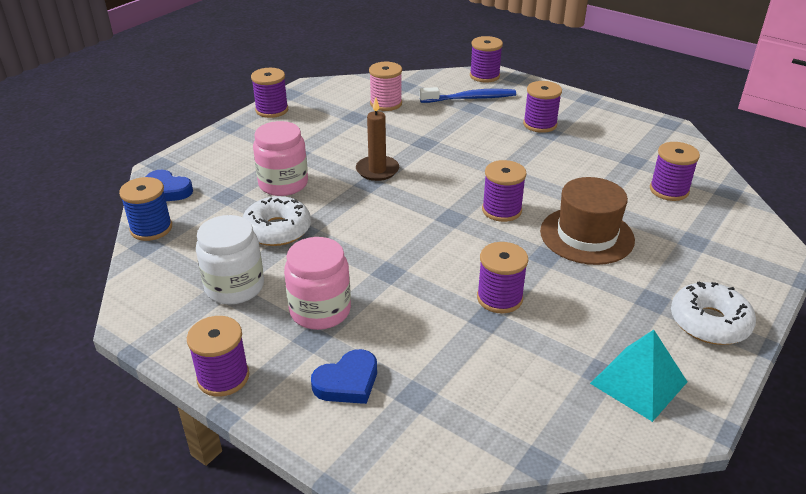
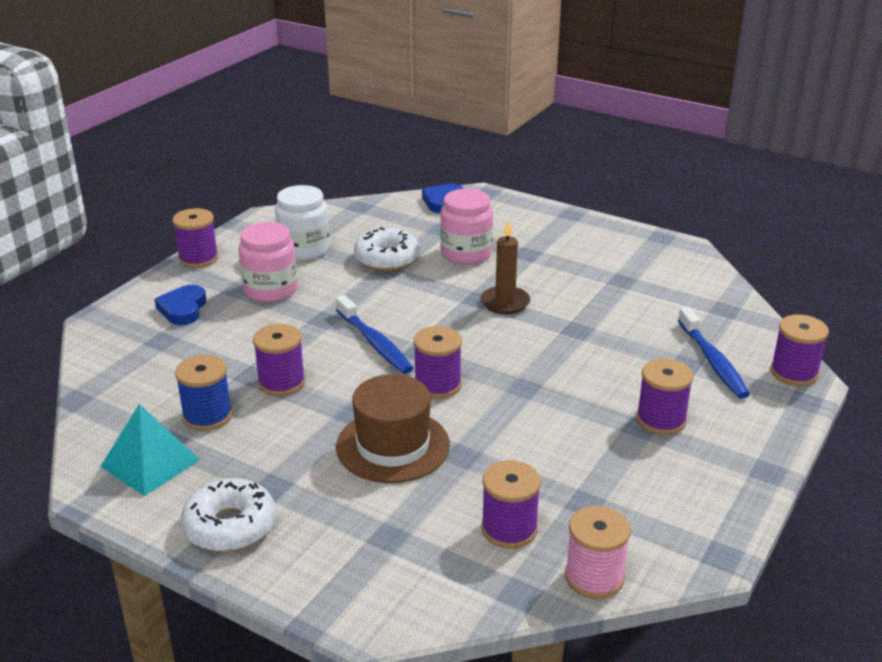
camera: 85 degrees right, 5 degrees down
blue spool [119,177,172,241] -> blue spool moved to [175,355,232,431]
purple spool [251,68,288,118] -> none
blue heart [311,349,377,404] -> blue heart turned 45 degrees clockwise [154,285,206,325]
pink spool [369,62,402,111] -> pink spool moved to [565,506,631,599]
none -> blue toothbrush [336,295,413,374]

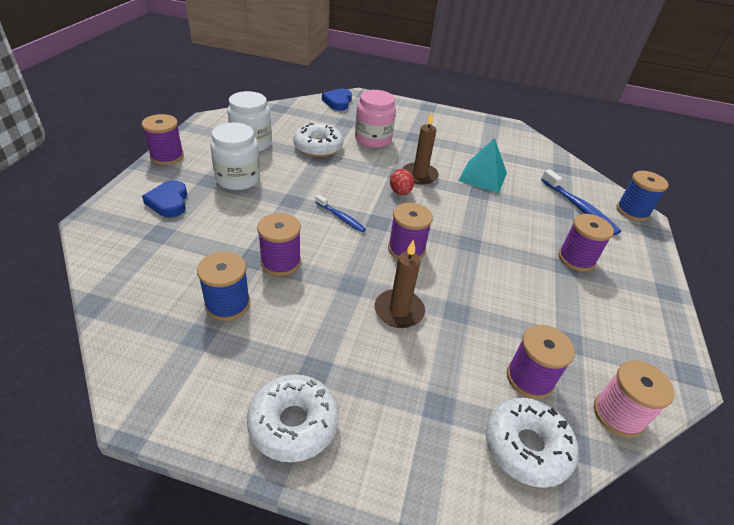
camera: 20 degrees left, 10 degrees up
turquoise pyramid [100,404,200,496] -> turquoise pyramid moved to [458,138,507,193]
pink jar [238,222,298,302] -> white jar [210,123,260,190]
blue toothbrush [336,295,413,374] -> blue toothbrush [315,195,366,233], size x0.61
brown hat [336,374,450,483] -> brown candle [375,240,425,328]
purple spool [770,315,829,386] -> blue spool [616,171,669,221]
none -> red egg [390,169,414,195]
none -> white donut [486,398,578,488]

